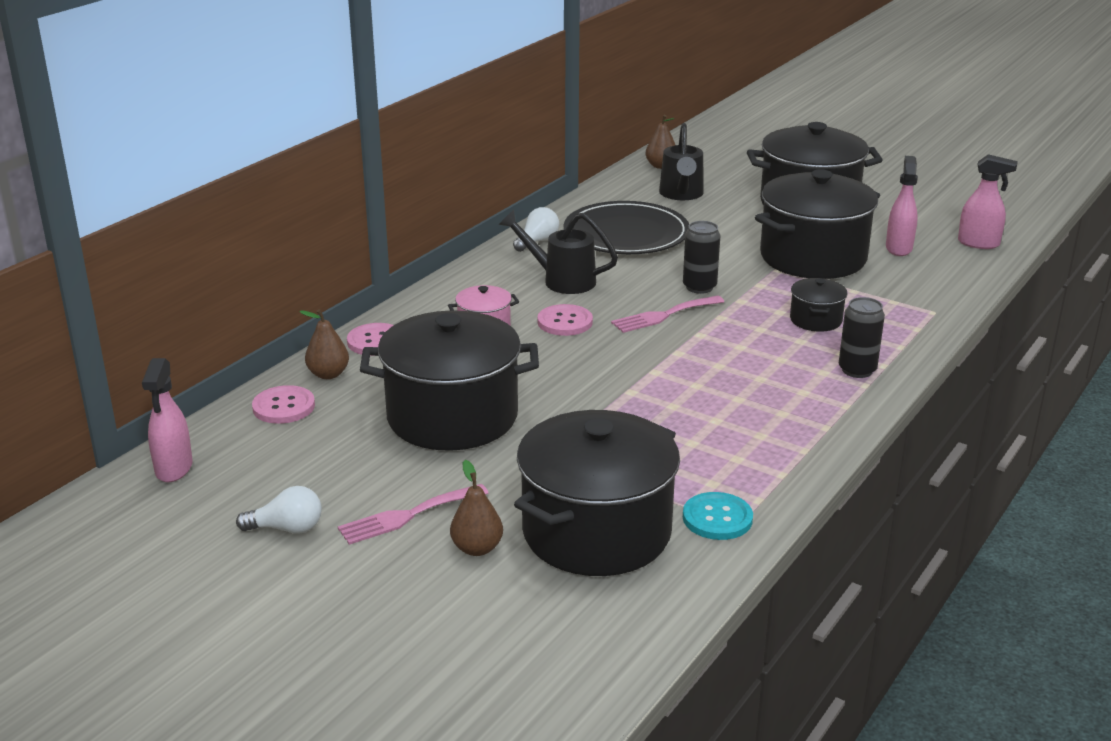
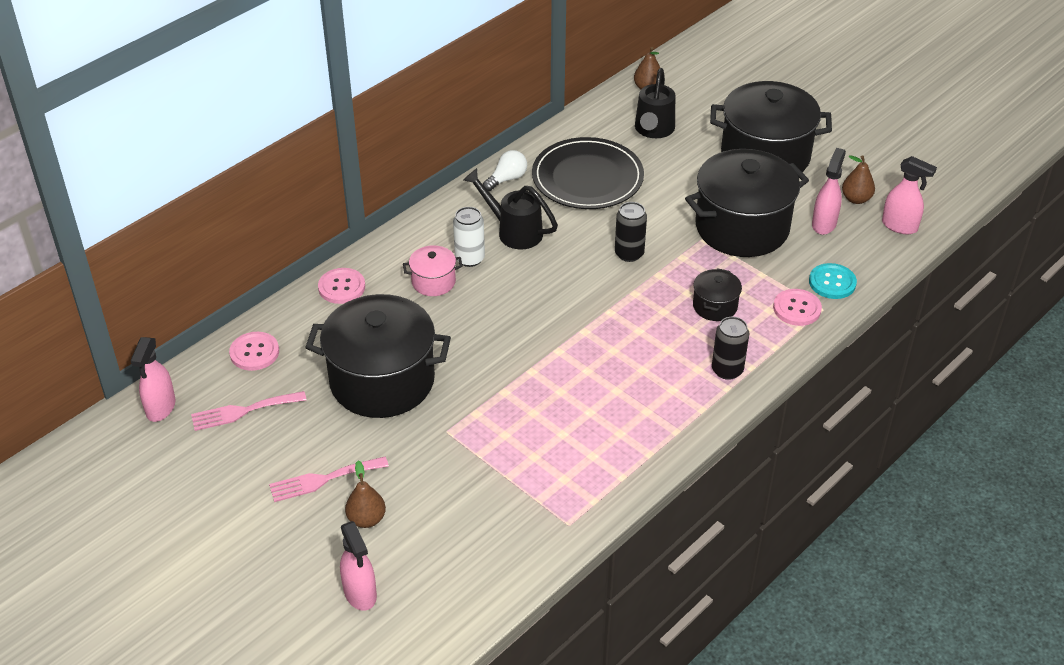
camera: 10 degrees right, 15 degrees up
white light bulb [236,486,322,534] -> none
brown pear [299,309,349,379] -> brown pear moved to [842,155,875,204]
black pot [514,410,680,576] -> none
pink button [538,304,593,336] -> pink button moved to [773,289,822,326]
pink fork [611,295,724,333] -> pink fork moved to [191,391,307,431]
turquoise button [683,492,753,540] -> turquoise button moved to [809,263,857,299]
none -> pink spray bottle [340,521,377,611]
none -> white can [453,207,485,267]

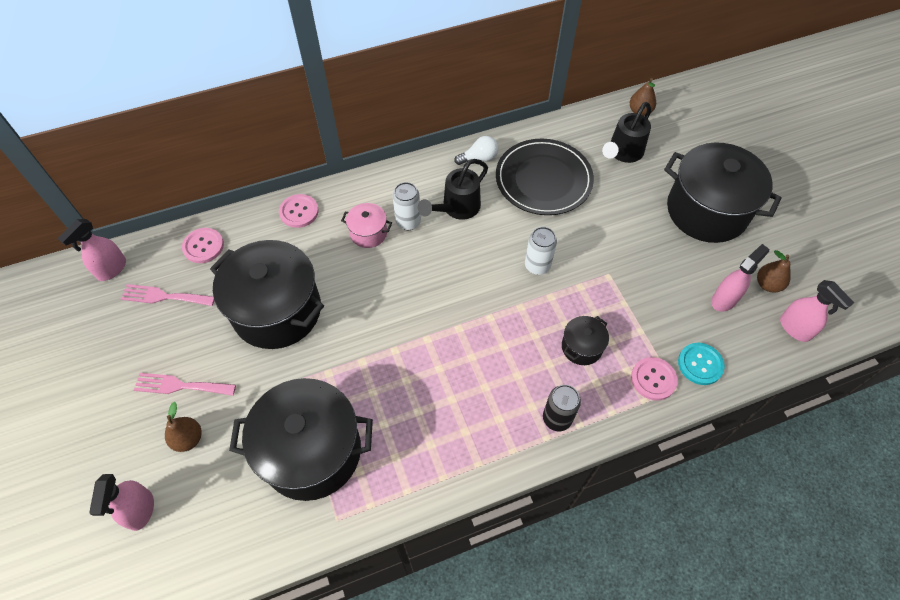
camera: 25 degrees right, 15 degrees up
black watering can [463,168,558,249] -> black watering can turned 105 degrees counterclockwise [418,159,488,220]
black can [615,202,647,262] -> white can [525,227,557,275]
black pot [685,149,809,257] -> black pot moved to [229,378,373,501]

